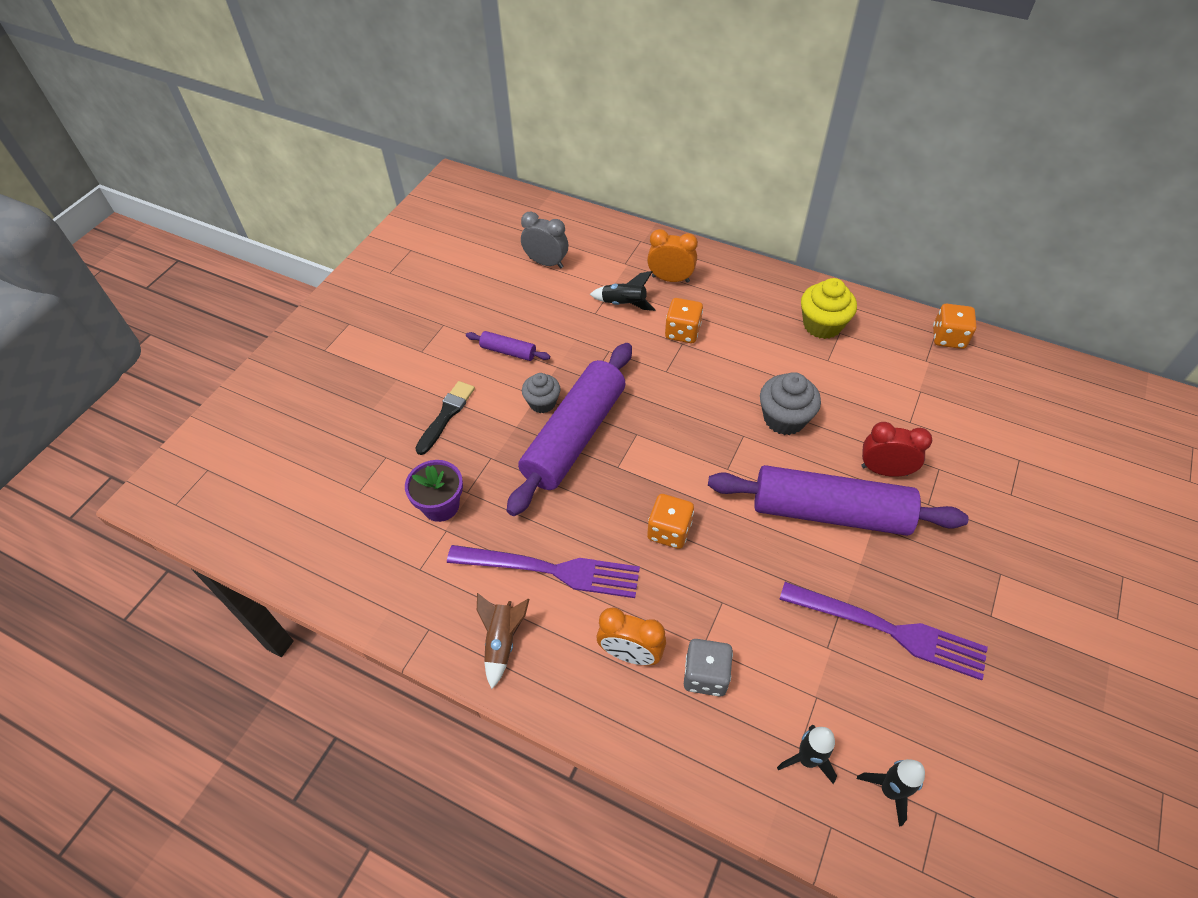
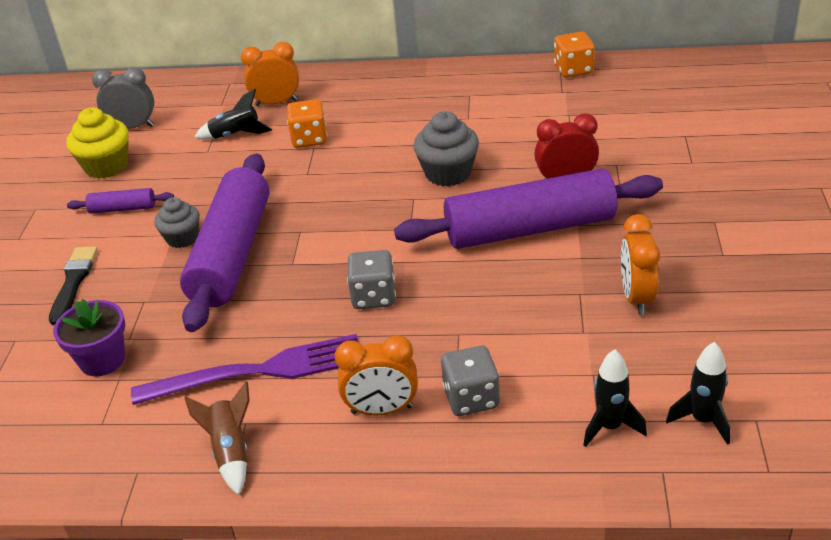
camera: 20 degrees left, 15 degrees down
orange dice [647,494,694,549] -> grey dice [347,250,396,309]
purple fork [779,582,988,680] -> orange clock [621,214,660,315]
yellow cupcake [801,278,857,339] -> yellow cupcake moved to [66,108,129,179]

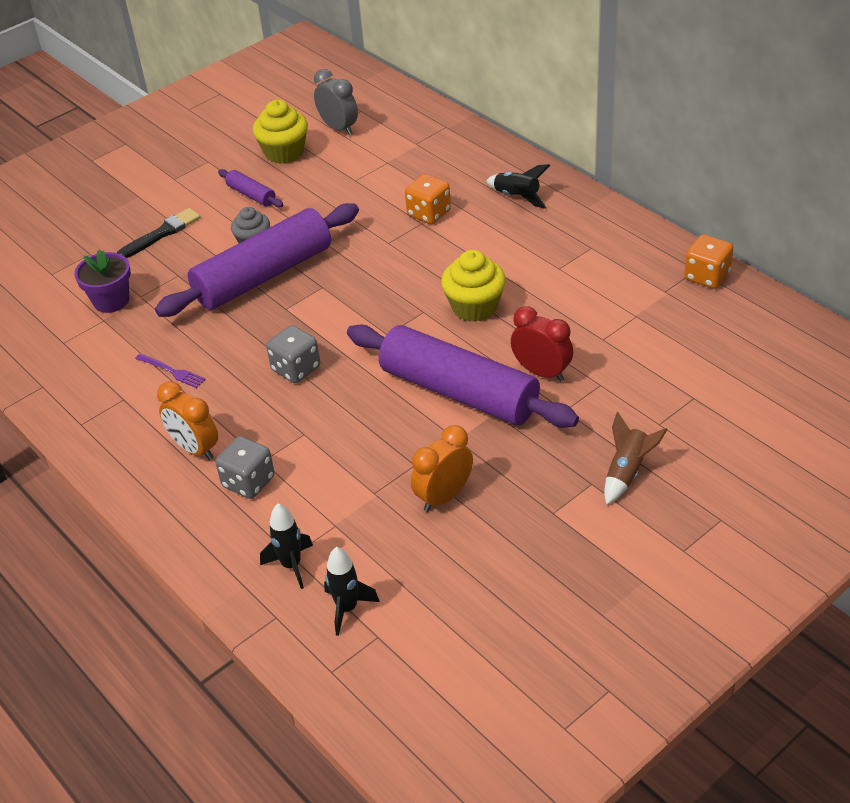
camera: 45 degrees right, 5 degrees up
purple fork [131,334,359,405] -> purple fork [135,354,205,388], size x0.43
brown rocket [185,381,250,495] -> brown rocket moved to [604,412,668,505]
black rocket [194,89,272,140] -> black rocket moved to [486,164,550,209]
orange clock [241,42,299,106] -> none
grey cupcake [413,111,479,187] -> yellow cupcake [441,250,506,322]

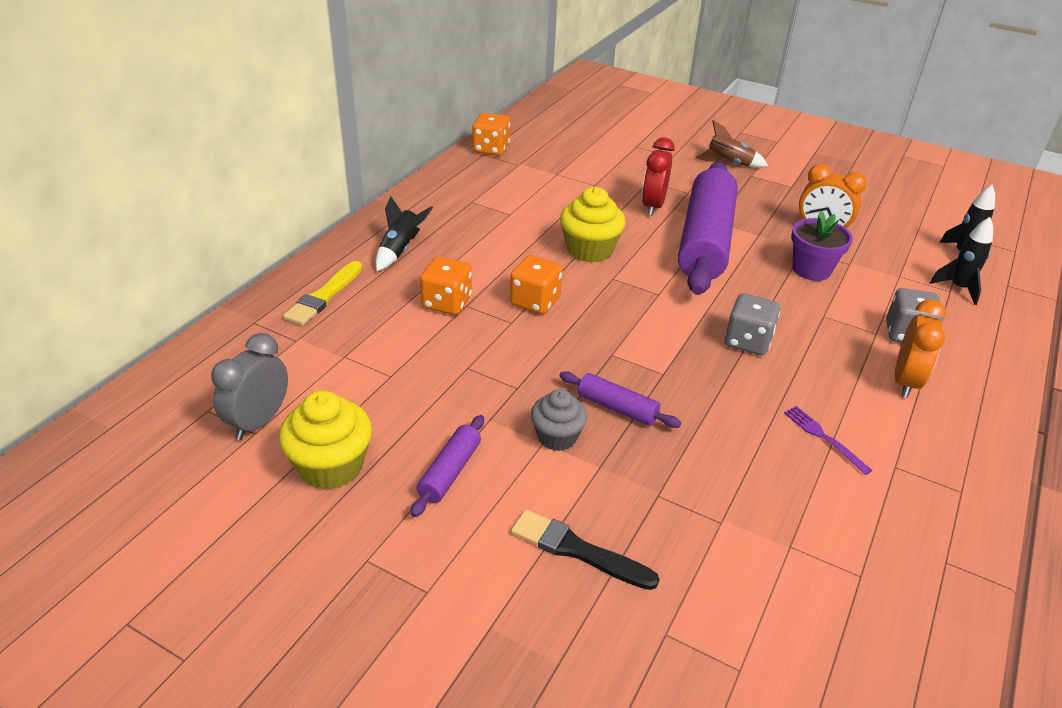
camera: 115 degrees left, 5 degrees down
purple flower pot [74,250,131,313] -> purple flower pot moved to [791,211,853,281]
purple fork [135,354,205,388] -> purple fork turned 45 degrees counterclockwise [784,406,873,475]
purple rolling pin [155,203,359,317] -> purple rolling pin [559,371,681,428], size x0.42
none -> yellow brush [283,261,362,325]
none -> orange dice [510,255,563,314]

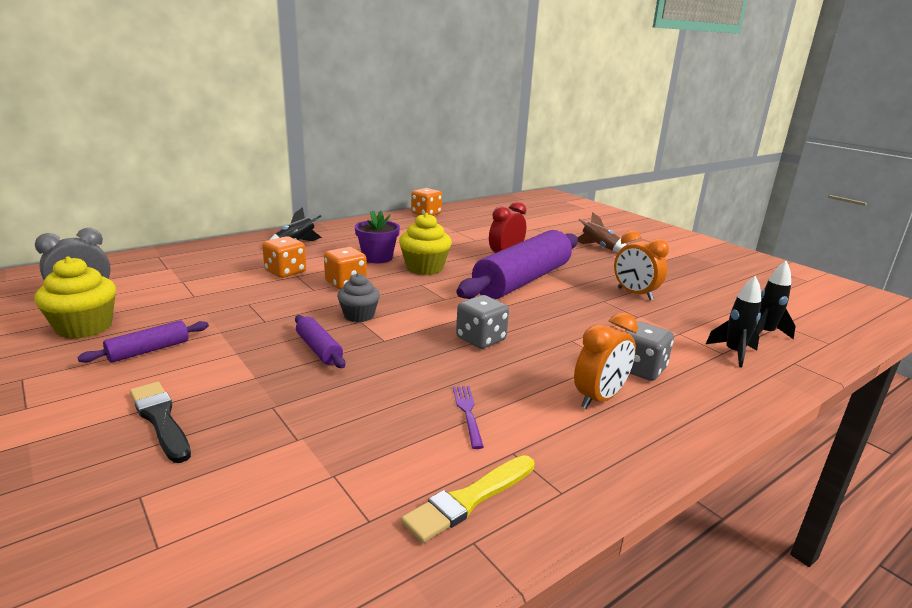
camera: 25 degrees right, 15 degrees down
yellow brush [283,261,362,325] -> yellow brush moved to [401,455,535,543]
grey cupcake [531,389,587,451] -> grey cupcake moved to [337,273,380,322]
purple flower pot [791,211,853,281] -> purple flower pot moved to [355,211,400,263]

